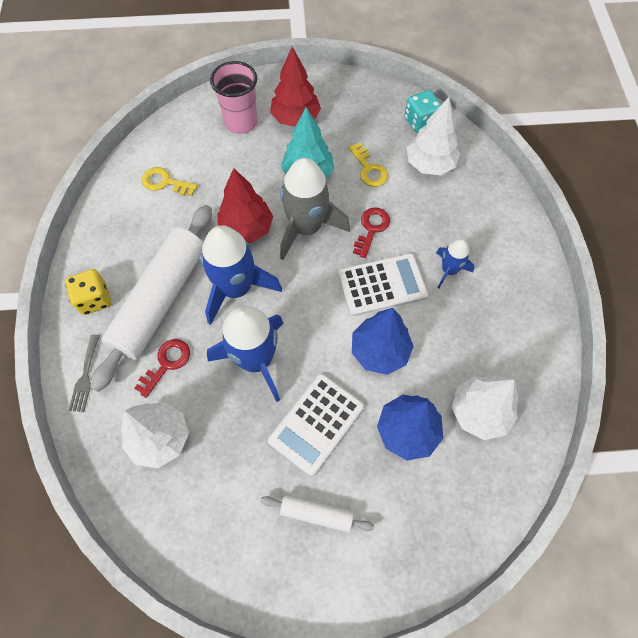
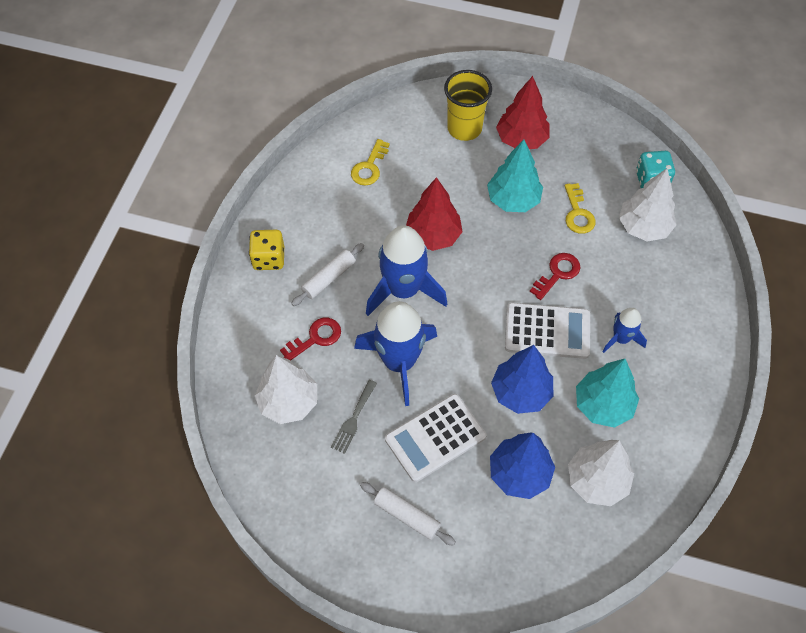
camera: 20 degrees right, 5 degrees down
grey fork [68,334,100,412] -> grey fork moved to [331,380,377,454]
white rolling pin [90,205,212,392] -> white rolling pin [291,243,364,306], size x0.45
yellow key [142,167,198,196] -> yellow key turned 105 degrees counterclockwise [351,139,390,186]
pink cup [210,61,258,134] -> yellow cup [444,70,492,141]
grey rocket [280,158,350,260] -> none
none -> turquoise tree [576,359,639,428]

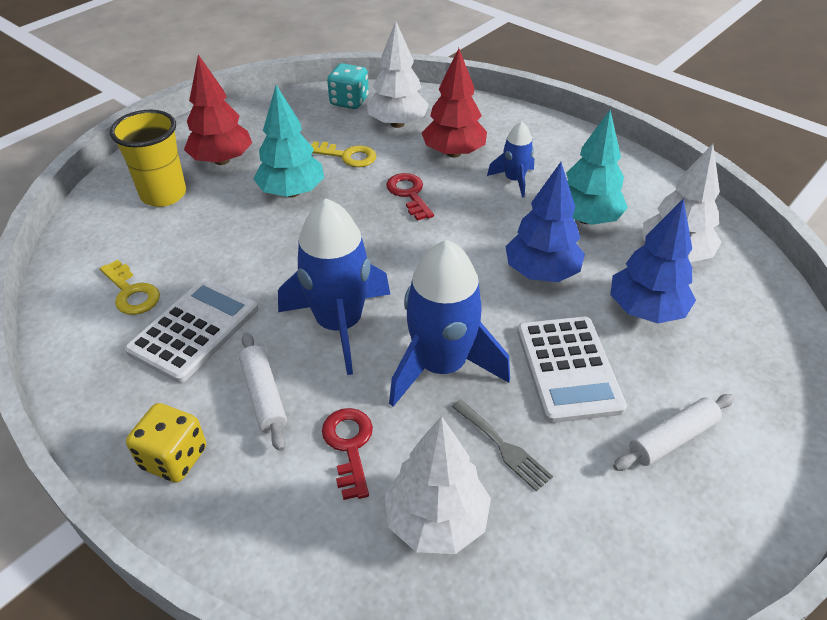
camera: 65 degrees left, 15 degrees down
red tree [406,177,463,251] -> red tree moved to [422,48,487,158]
white calculator [505,303,590,359] -> white calculator moved to [125,279,258,383]

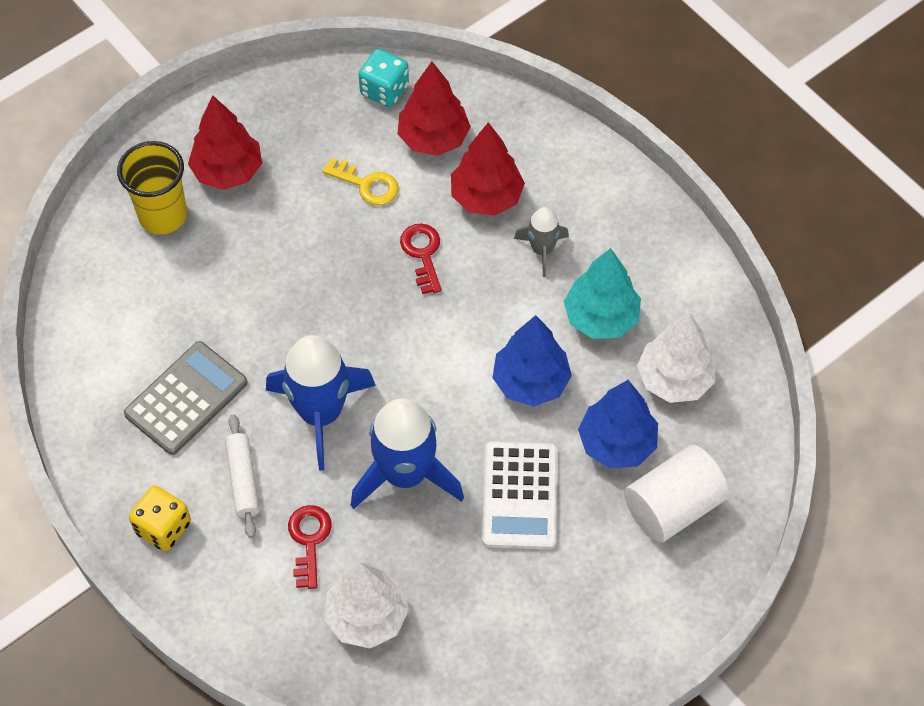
camera: 10 degrees right, 15 degrees up
yellow key [100,260,160,315] -> none
white calculator [125,279,258,383] -> grey calculator [124,341,248,455]
turquoise tree [253,85,325,198] -> none
white tree [367,21,429,128] -> red tree [398,62,471,156]
grey fork [452,399,553,491] -> none
blue rocket [487,121,534,198] -> grey rocket [514,207,569,277]
white rolling pin [613,394,734,471] -> none
none -> white cylinder [624,445,729,543]

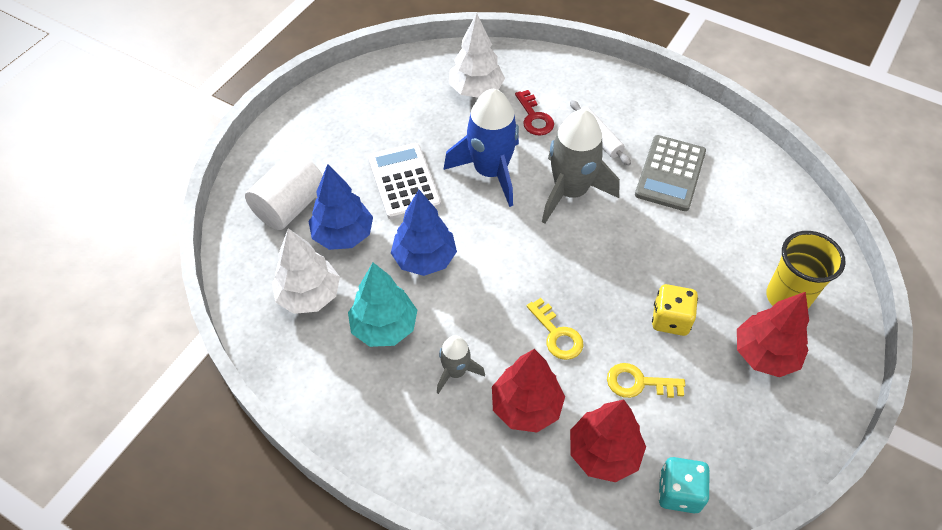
camera: 160 degrees right, 5 degrees down
yellow dice [129,486,191,551] -> yellow dice moved to [652,284,698,336]
blue rocket [266,335,376,470] -> grey rocket [542,109,620,223]
red key [400,223,441,294] -> yellow key [527,298,583,360]

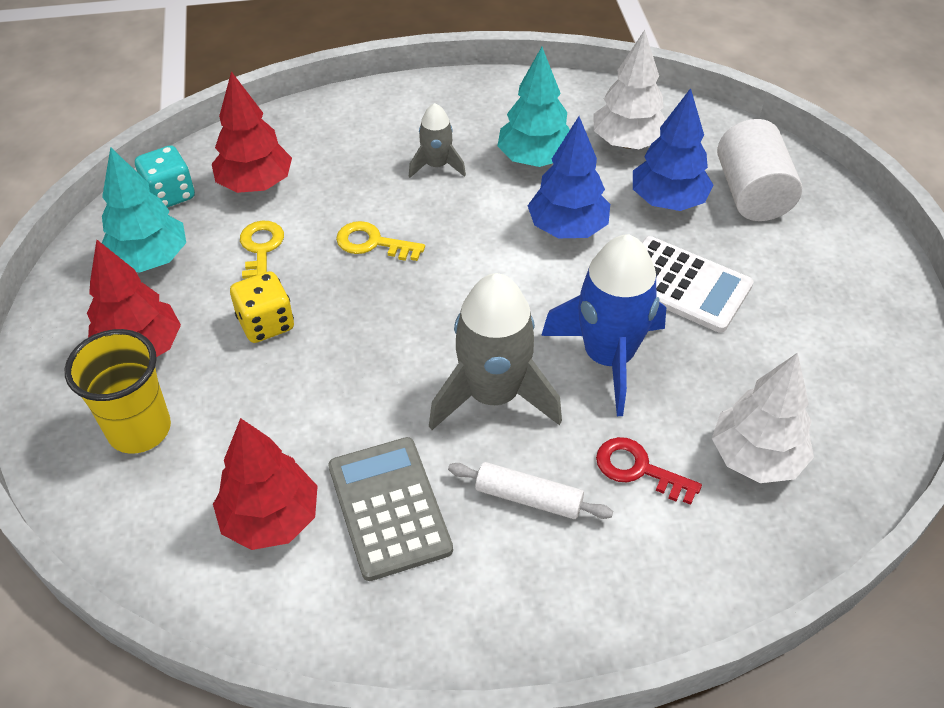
camera: 140 degrees right, 5 degrees down
red tree [492,349,565,433] -> red tree moved to [213,418,318,550]
yellow key [607,363,685,398] -> yellow key turned 60 degrees counterclockwise [240,221,284,280]
none -> turquoise tree [102,147,186,273]

